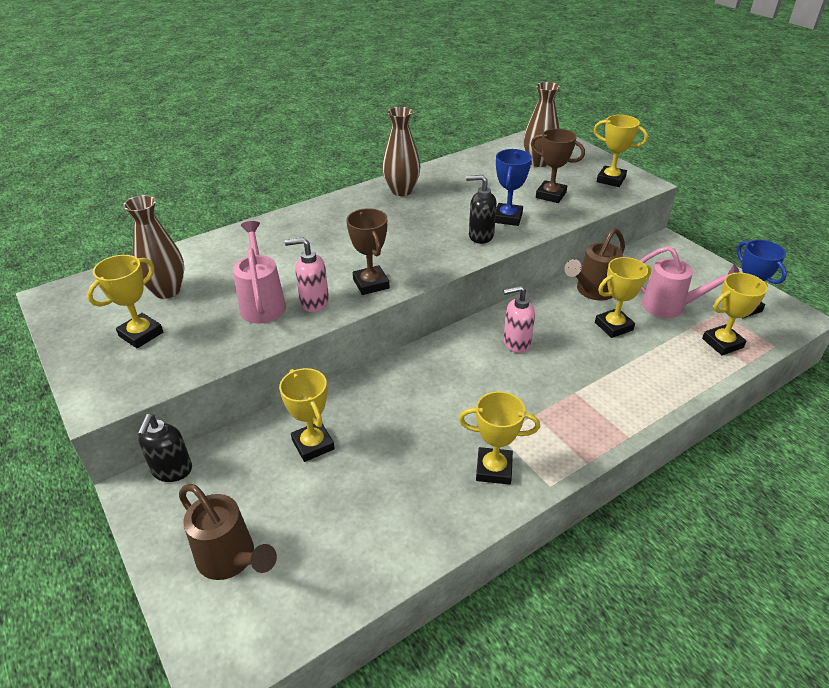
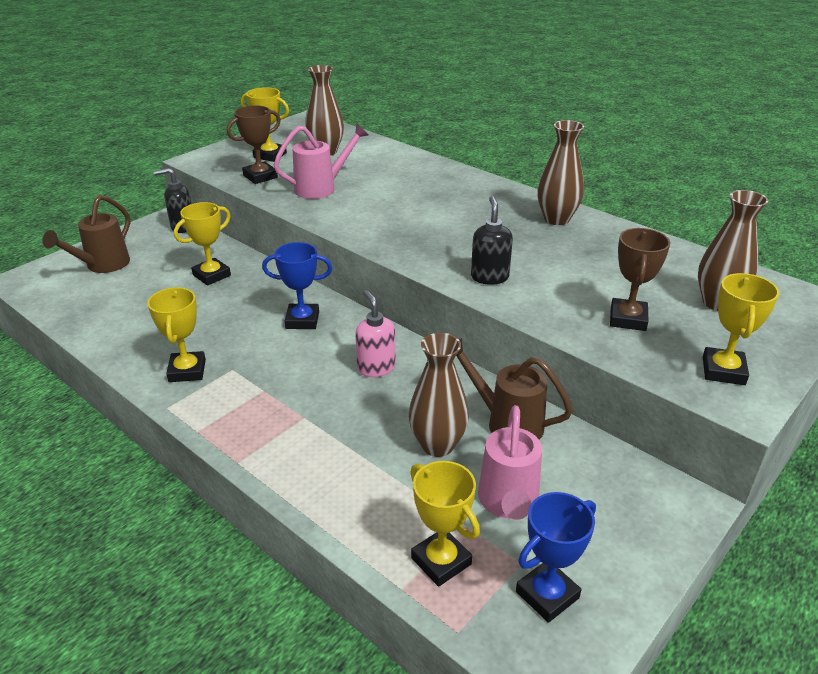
camera: 75 degrees right, 5 degrees down
pink soap dispenser [285,237,329,312] -> none
brown trophy [346,208,390,295] -> brown trophy moved to [227,105,281,184]
blue trophy [495,149,532,226] -> blue trophy moved to [262,242,332,329]
yellow trophy [595,257,651,338] -> brown vase [409,333,469,457]

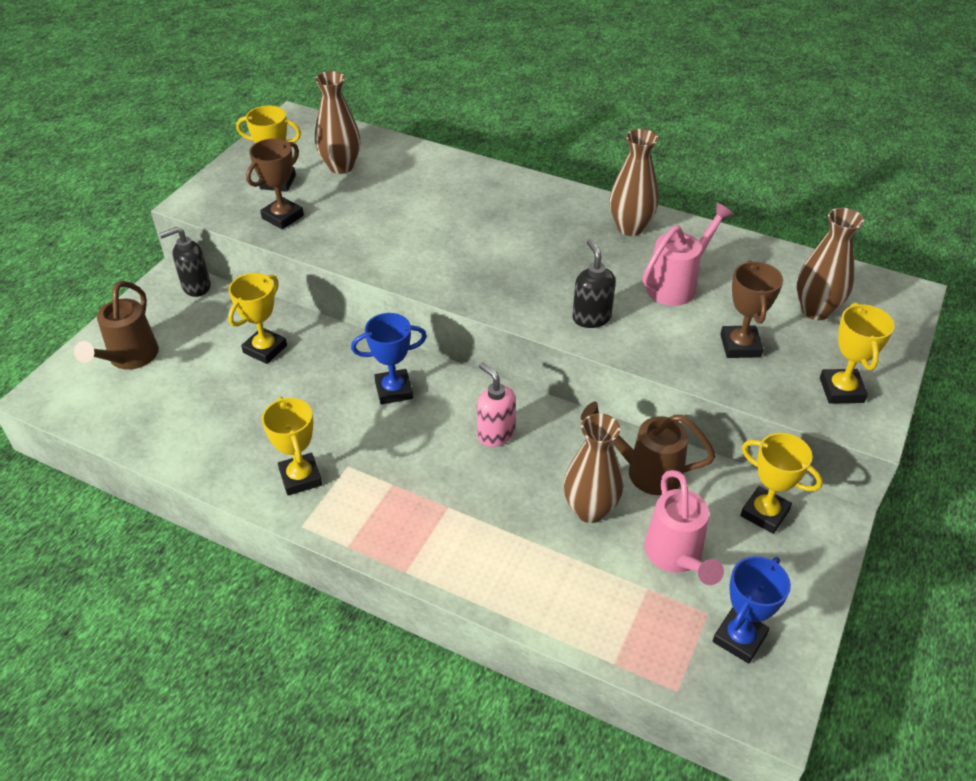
camera: 15 degrees left, 10 degrees up
pink watering can [274,123,368,199] -> pink watering can moved to [643,203,734,306]
yellow trophy [410,461,480,587] -> yellow trophy moved to [740,433,823,534]

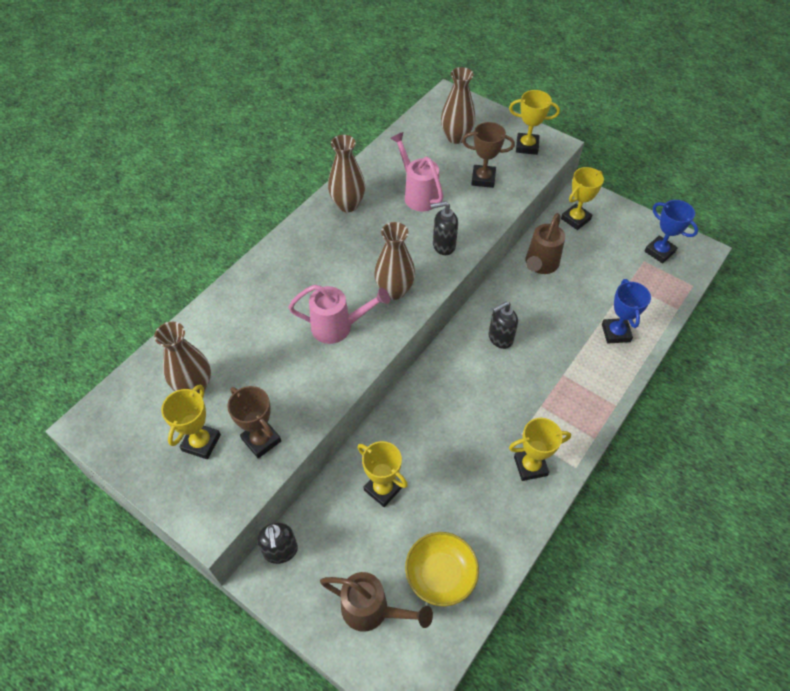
camera: 80 degrees left, 10 degrees up
blue trophy [351,313,427,405] -> blue trophy moved to [602,279,651,344]
pink soap dispenser [477,362,516,447] -> black soap dispenser [488,302,518,349]
brown vase [564,413,623,523] -> brown vase moved to [374,222,415,300]
pink watering can [644,470,724,585] -> pink watering can moved to [289,285,390,344]
none -> yellow bowl [405,532,479,606]

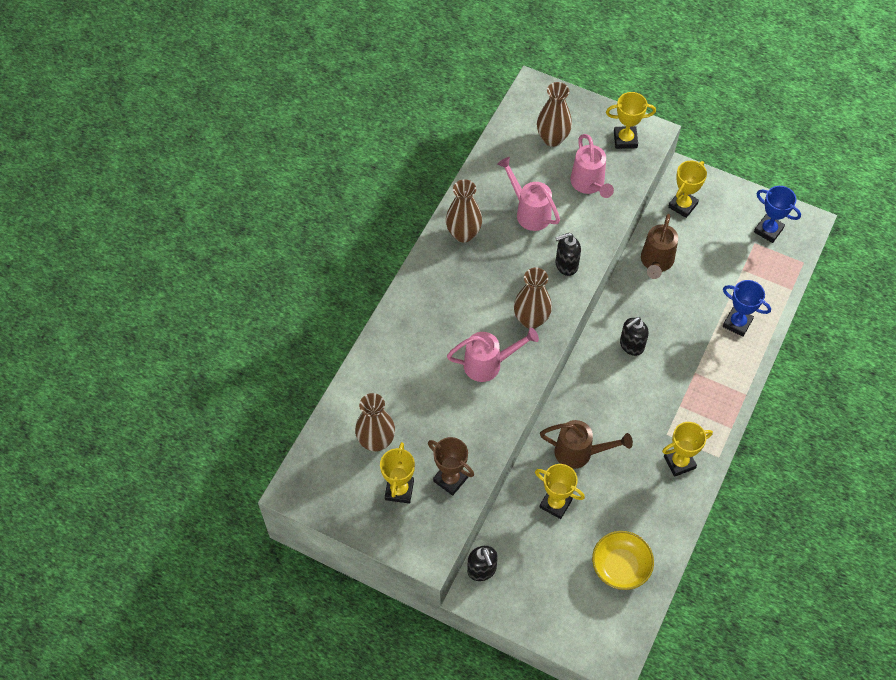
camera: 10 degrees left, 5 degrees up
brown watering can [320,572,433,632] -> brown watering can moved to [540,420,633,469]
brown trophy [462,122,515,188] -> pink watering can [570,134,614,198]
blue trophy [602,279,651,344] -> blue trophy turned 45 degrees counterclockwise [723,280,771,337]

